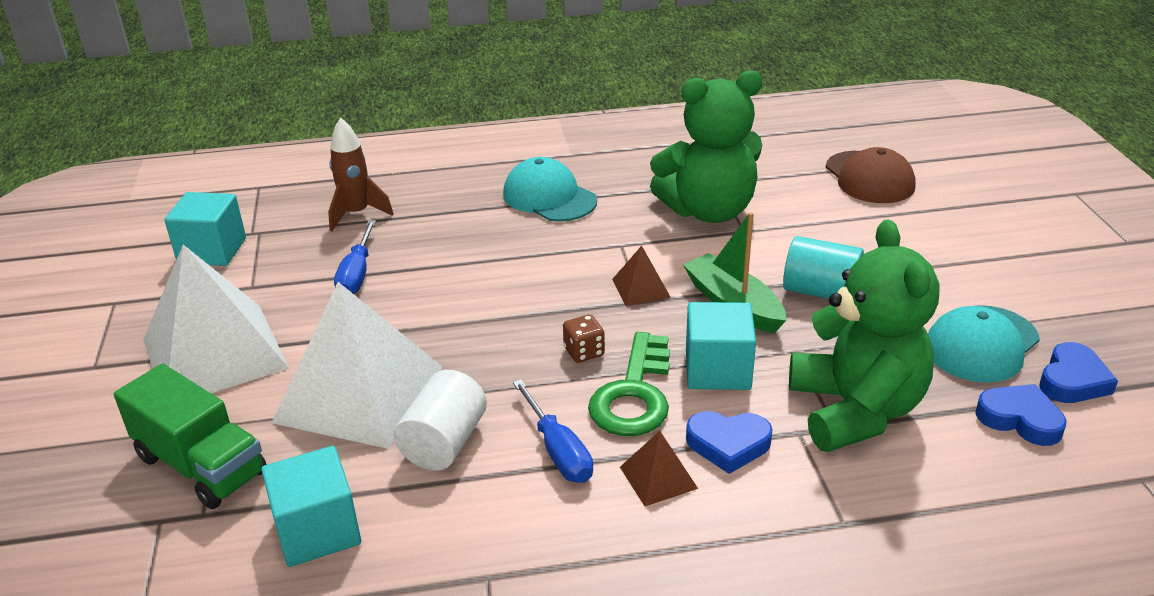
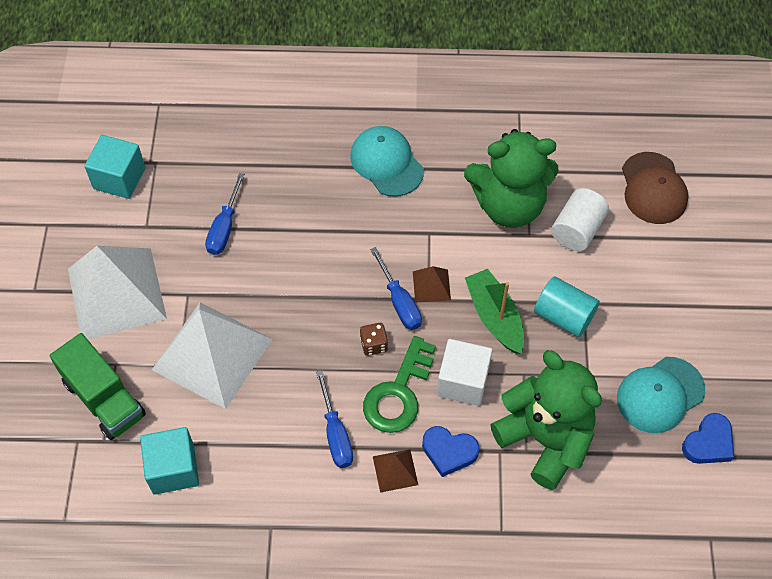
camera: 10 degrees right, 25 degrees up
brown rocket [328,117,394,231] -> none
white cylinder [394,370,487,471] -> white cylinder moved to [551,188,609,251]
turquoise cube [686,302,756,390] -> white cube [437,339,493,406]
green teddy bear [789,220,939,452] -> green teddy bear turned 45 degrees counterclockwise [490,350,602,490]
blue heart [975,384,1067,446] -> none
none -> blue screwdriver [370,247,422,330]

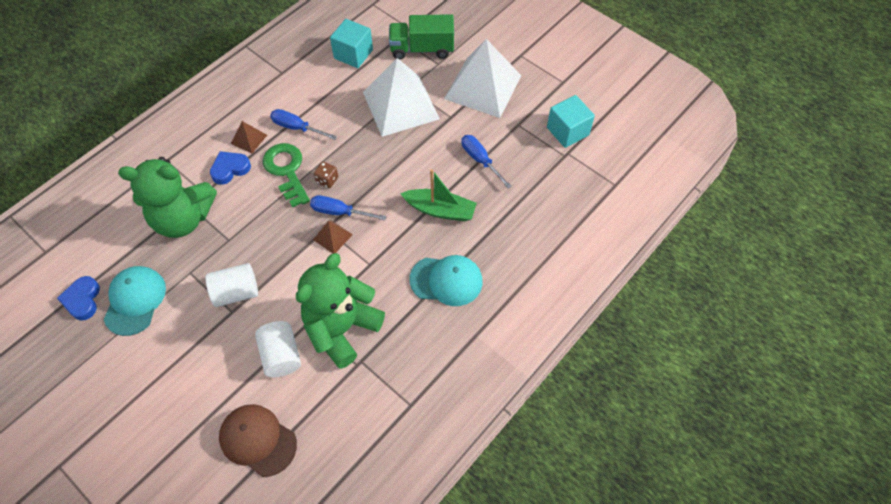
camera: 130 degrees right, 0 degrees up
white cube [437,339,493,406] -> none
green boat [465,269,524,354] -> green boat moved to [400,169,477,221]
turquoise cylinder [534,276,600,337] -> white cylinder [206,263,258,307]

